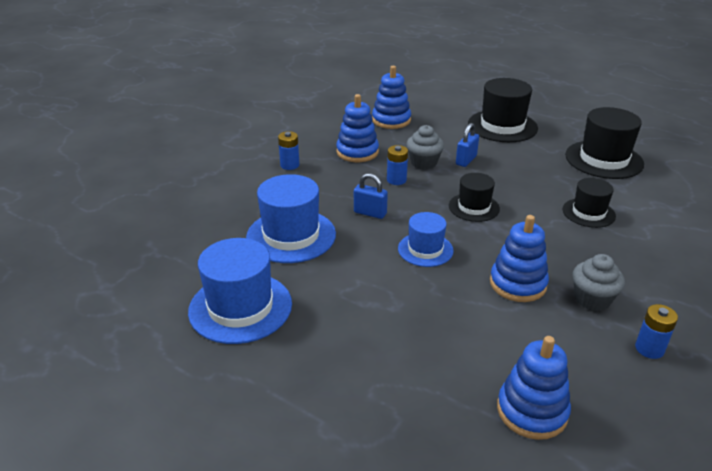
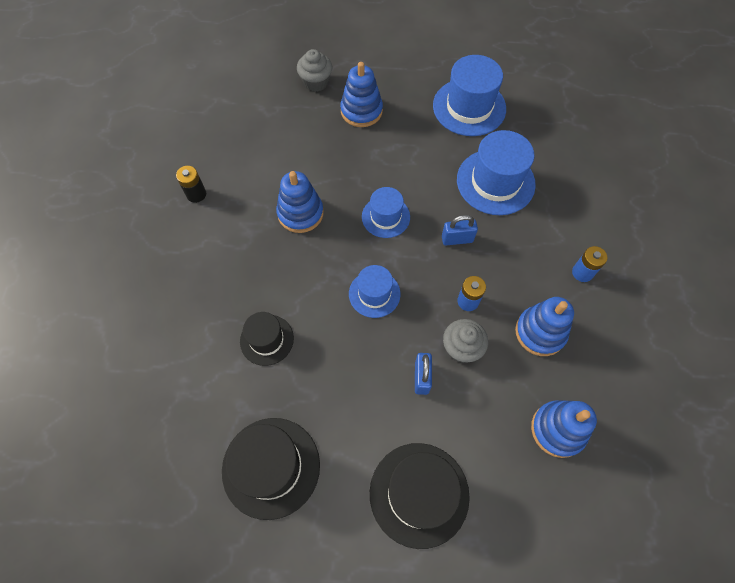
camera: 150 degrees right, 30 degrees up
black hat [449,173,500,222] -> blue hat [349,265,401,318]
blue stacking toy [497,336,571,440] -> blue stacking toy moved to [340,62,383,127]
grey cupcake [573,254,625,311] -> grey cupcake moved to [297,49,332,92]
blue battery [635,304,678,359] -> black battery [176,166,206,203]

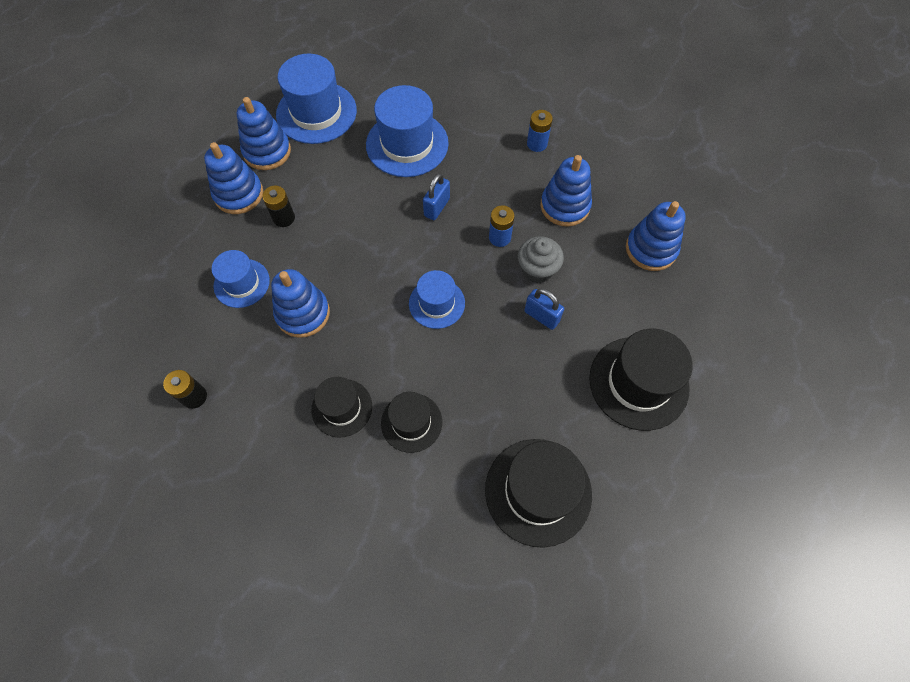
camera: 55 degrees left, 0 degrees up
grey cupcake [297,49,332,92] -> none
blue hat [362,187,410,238] -> blue hat moved to [212,250,270,308]
none -> blue stacking toy [237,97,291,170]
none -> black battery [262,186,295,227]
none -> black hat [311,377,372,438]

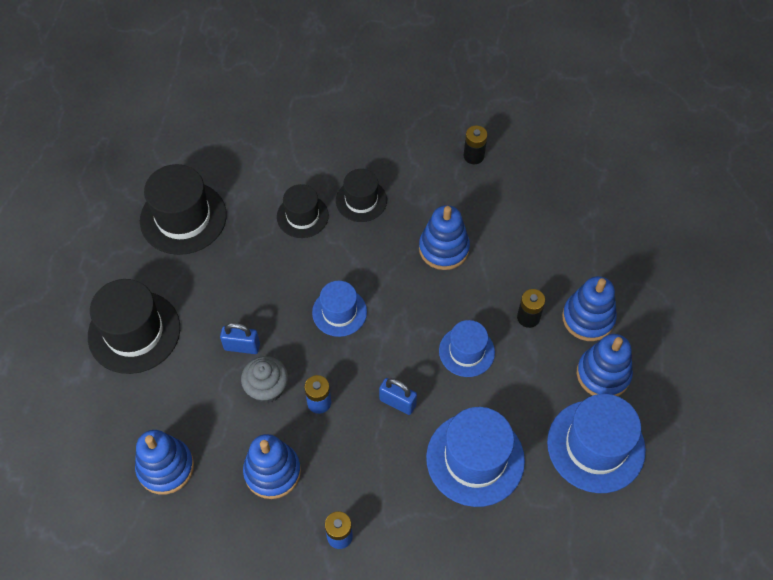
camera: 150 degrees right, 5 degrees down
blue hat [212,250,270,308] -> blue hat moved to [439,320,495,377]
blue padlock [423,173,450,220] -> blue padlock turned 60 degrees counterclockwise [379,378,417,415]

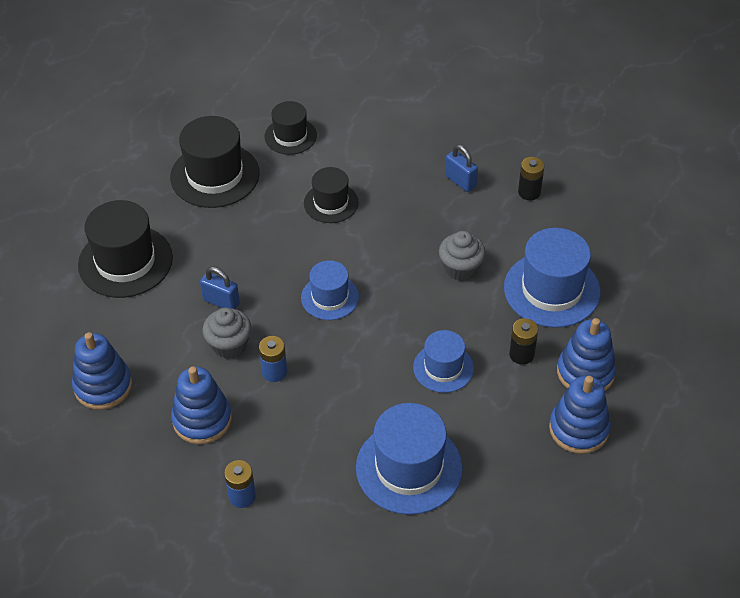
camera: 20 degrees right, 10 degrees down
black hat [336,169,387,222] -> black hat moved to [265,101,317,155]
blue padlock [379,378,417,415] -> blue padlock moved to [445,145,478,192]
blue stacking toy [419,205,470,270] -> grey cupcake [439,231,486,281]
blue hat [547,394,646,493] -> blue hat moved to [504,228,601,328]

